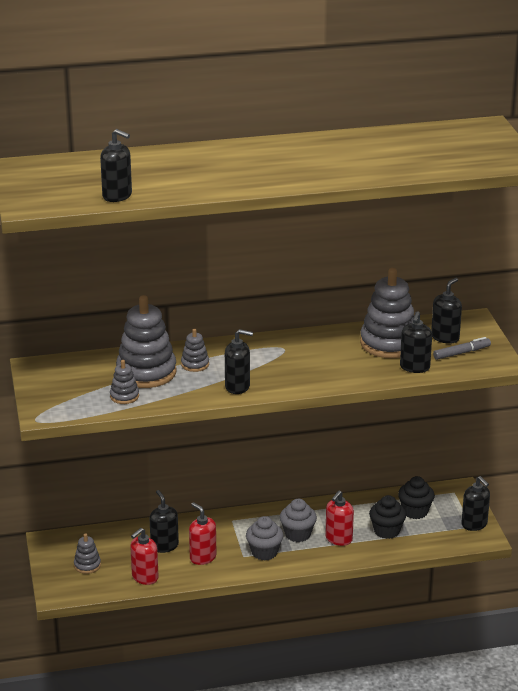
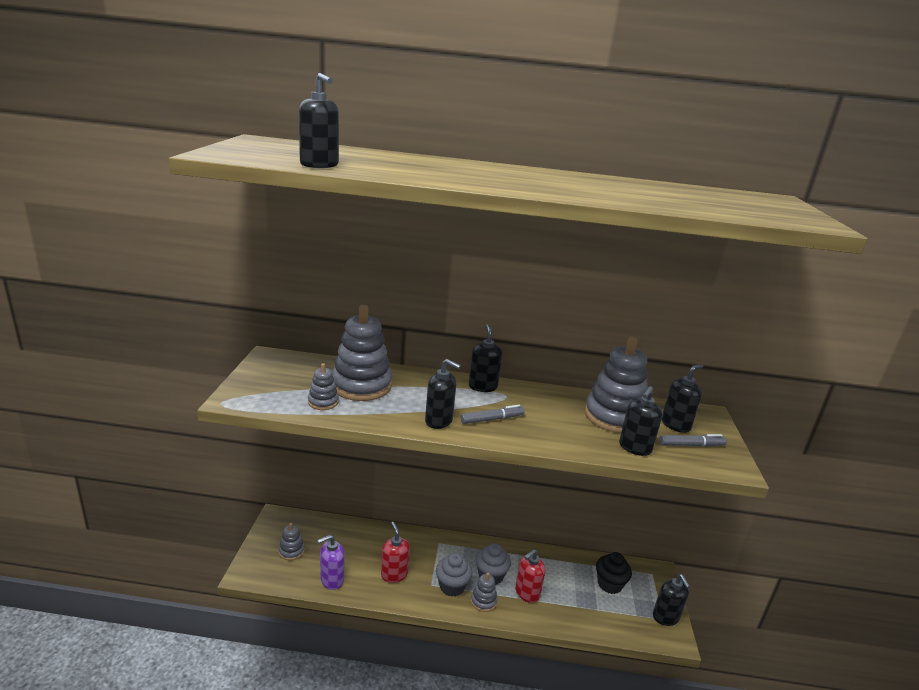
camera: 15 degrees right, 5 degrees down
red soap dispenser [130,528,159,585] -> purple soap dispenser [318,535,345,590]
black soap dispenser [150,490,179,553] -> black soap dispenser moved to [469,325,502,392]
grey stacking toy [181,329,209,372] -> grey stacking toy moved to [471,572,498,612]
black cupcake [369,495,406,539] -> none
none -> grey marker [461,405,525,424]

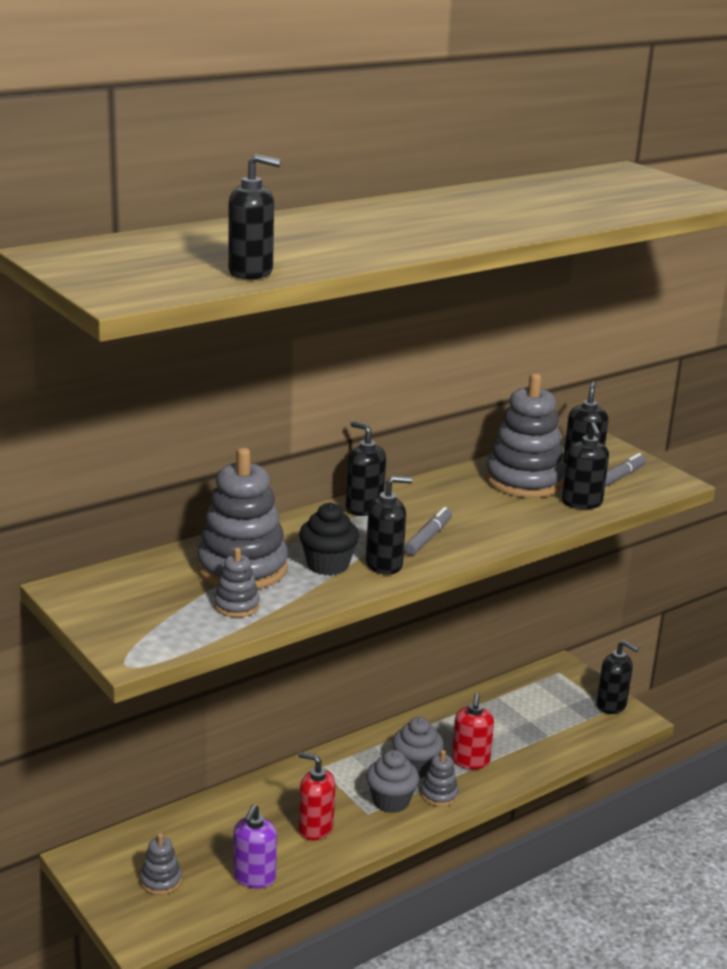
camera: 40 degrees left, 0 degrees up
black cupcake [596,552,632,594] -> black cupcake moved to [299,502,359,575]

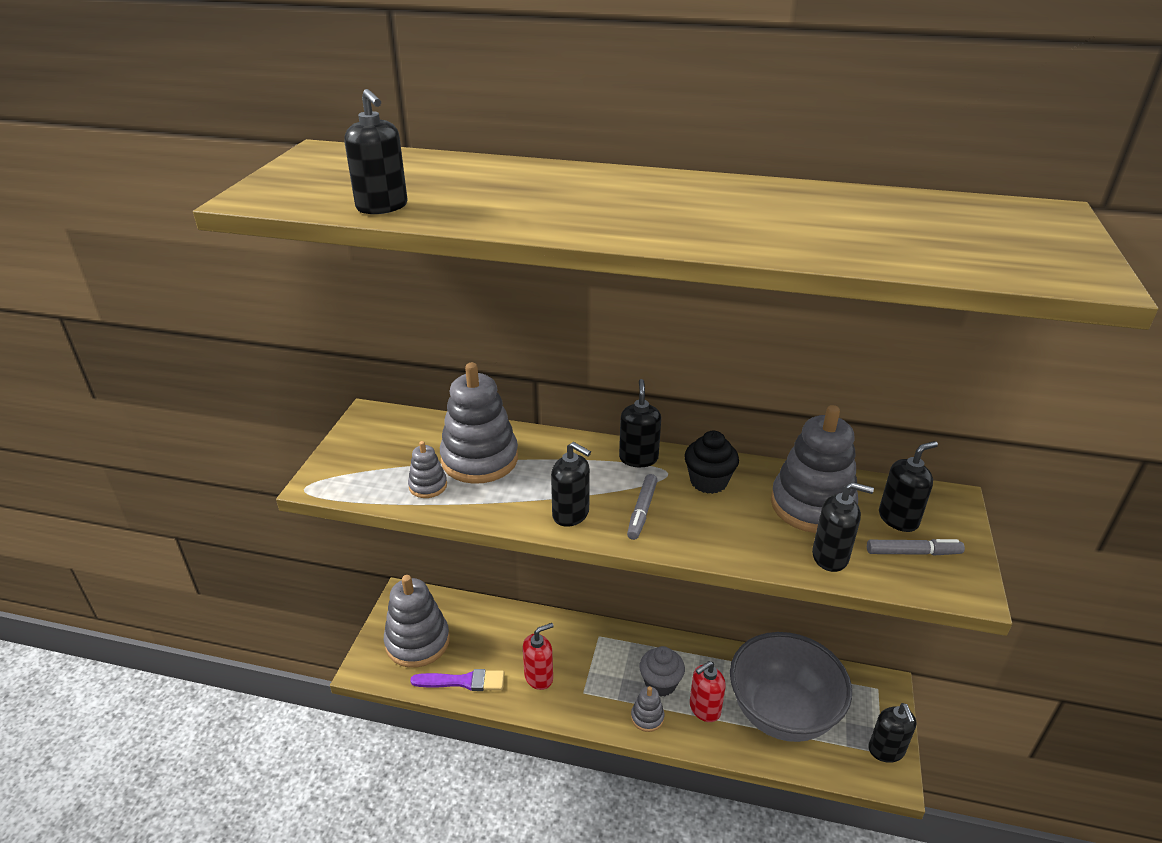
camera: 50 degrees right, 10 degrees up
grey stacking toy [140,833,182,895] -> grey stacking toy [384,575,450,668], size x2.10
purple soap dispenser [233,804,277,889] -> purple brush [410,669,505,691]
red soap dispenser [298,752,335,841] -> red soap dispenser turned 75 degrees clockwise [523,623,554,690]
black cupcake [299,502,359,575] -> black cupcake moved to [684,431,739,494]
grey cupcake [366,750,419,813] -> none
grey marker [404,507,452,556] -> grey marker turned 120 degrees clockwise [627,474,658,540]
black soap dispenser [562,422,609,509] -> black soap dispenser turned 120 degrees counterclockwise [812,482,874,572]
none -> grey bowl [730,632,852,742]

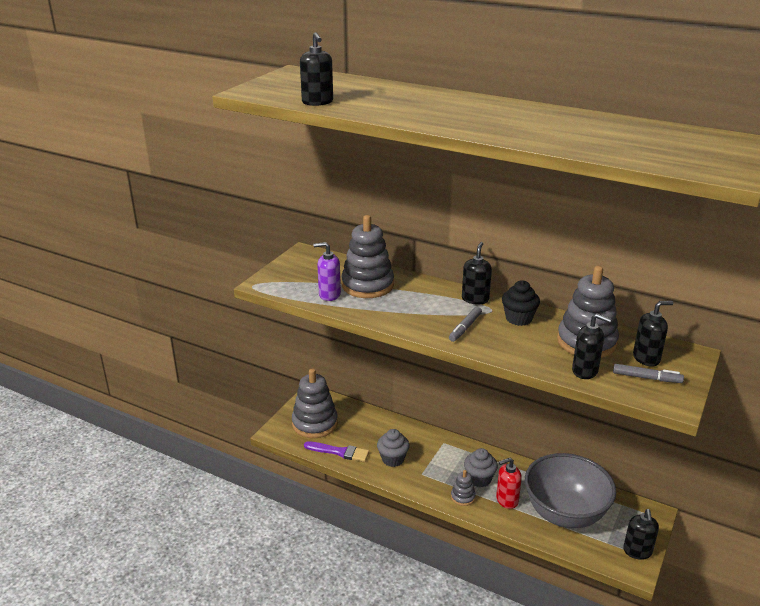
camera: 15 degrees right, 5 degrees down
grey stacking toy [408,441,447,498] -> purple soap dispenser [313,242,341,301]
red soap dispenser [523,623,554,690] -> grey cupcake [377,429,410,467]
black soap dispenser [551,442,591,527] -> none

